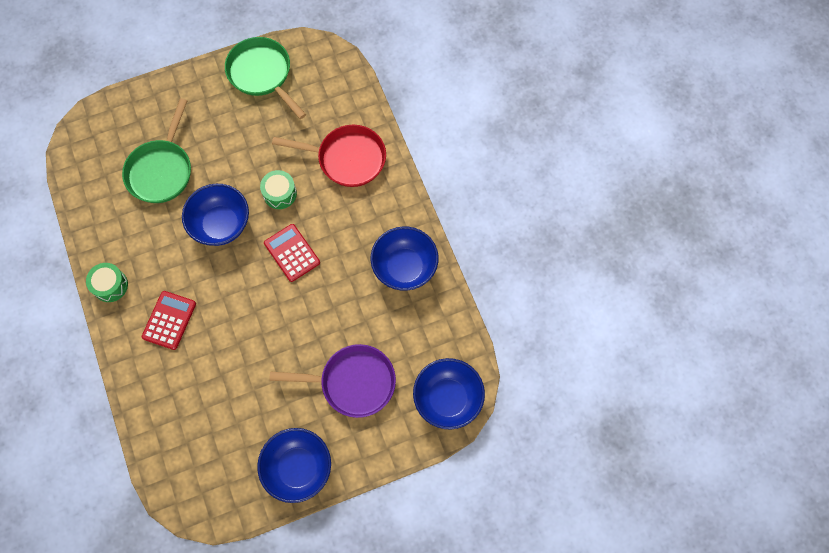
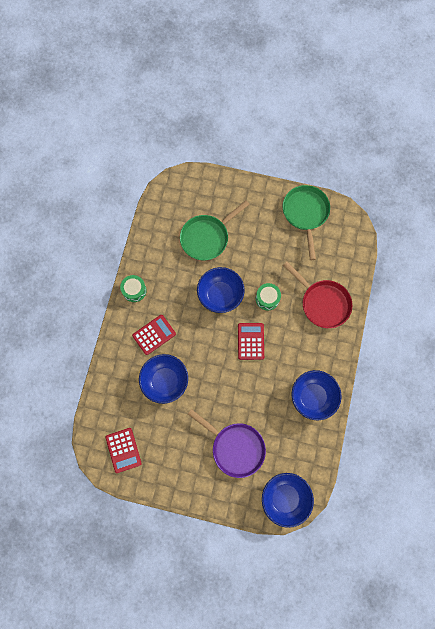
camera: 35 degrees right, 5 degrees up
blue bowl [257,428,331,503] -> blue bowl moved to [139,354,188,404]
none -> red calculator [106,428,142,473]

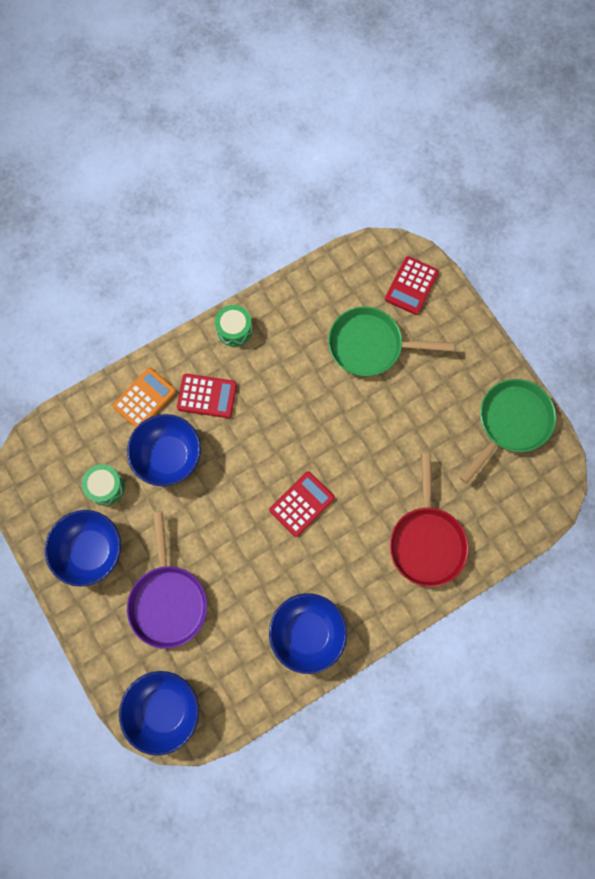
camera: 45 degrees right, 0 degrees up
red calculator [106,428,142,473] -> red calculator moved to [385,256,439,315]
blue bowl [197,267,245,313] -> blue bowl moved to [45,510,121,586]
green drum [256,283,281,310] -> green drum moved to [82,464,125,505]
none -> orange calculator [113,368,176,428]

